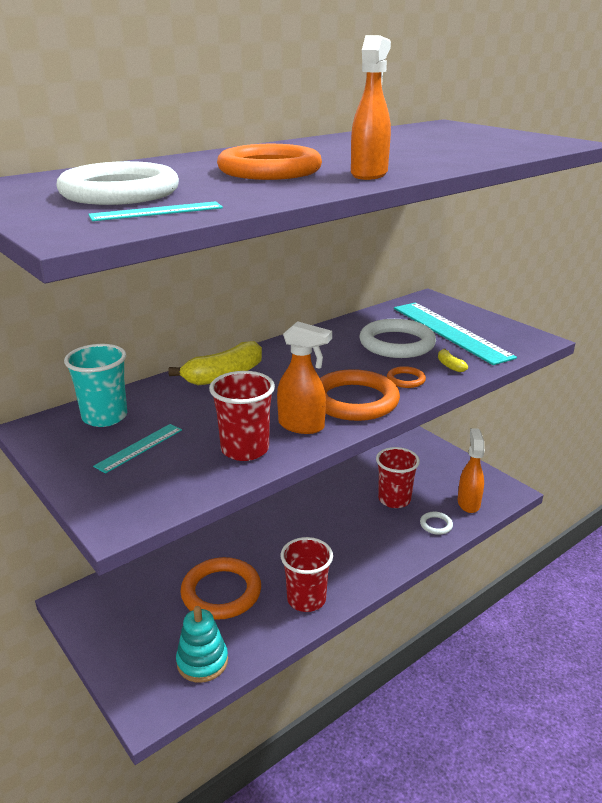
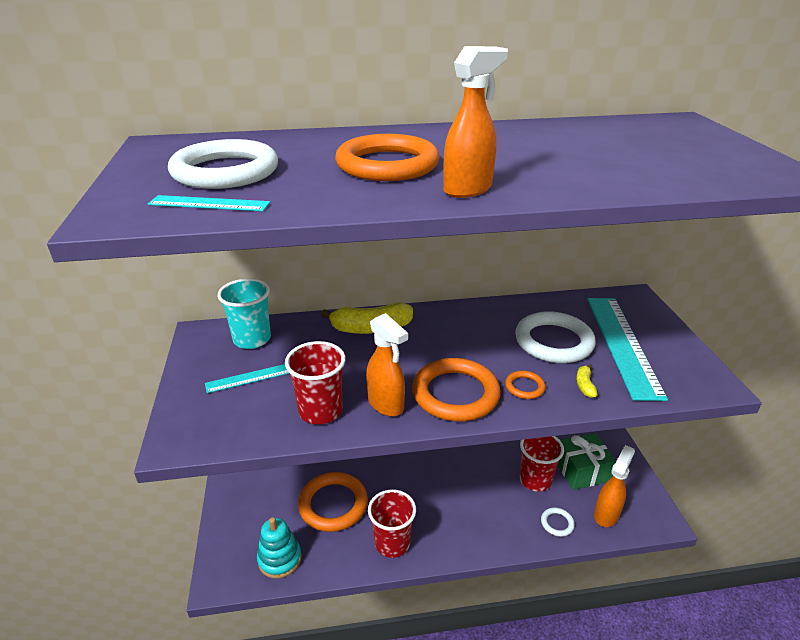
camera: 30 degrees right, 5 degrees up
none -> green gift [557,433,616,490]

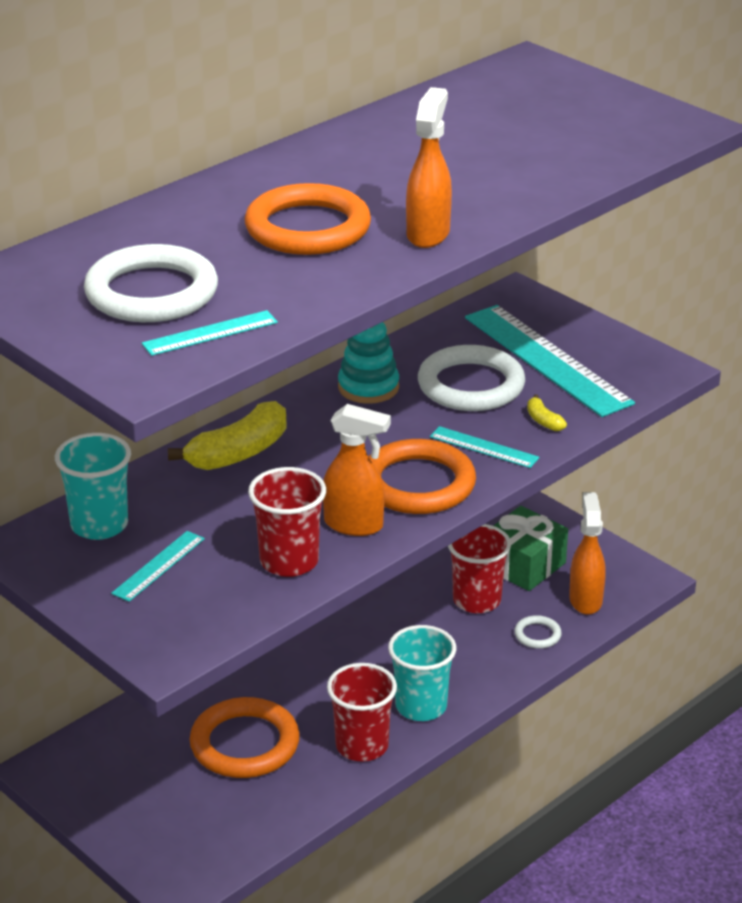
camera: 35 degrees left, 0 degrees up
turquoise stacking toy [257,517,302,578] -> turquoise stacking toy moved to [338,322,399,404]
orange ring [505,371,546,399] -> turquoise ruler [430,426,539,468]
none -> turquoise cup [388,625,456,721]

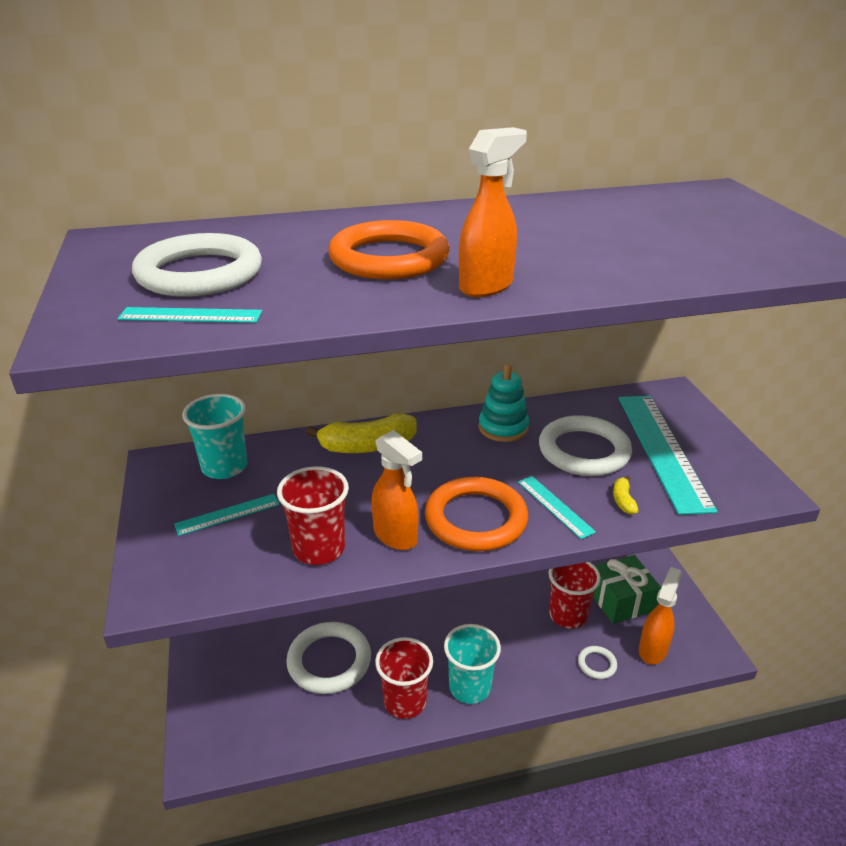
camera: 30 degrees right, 0 degrees up
orange ring [189,697,300,778] -> white ring [286,622,371,694]

